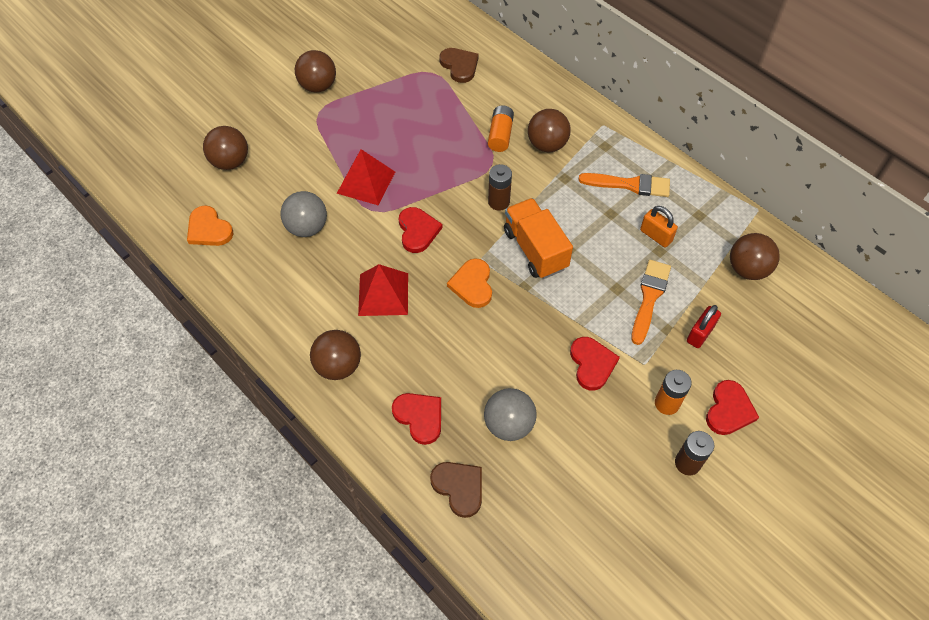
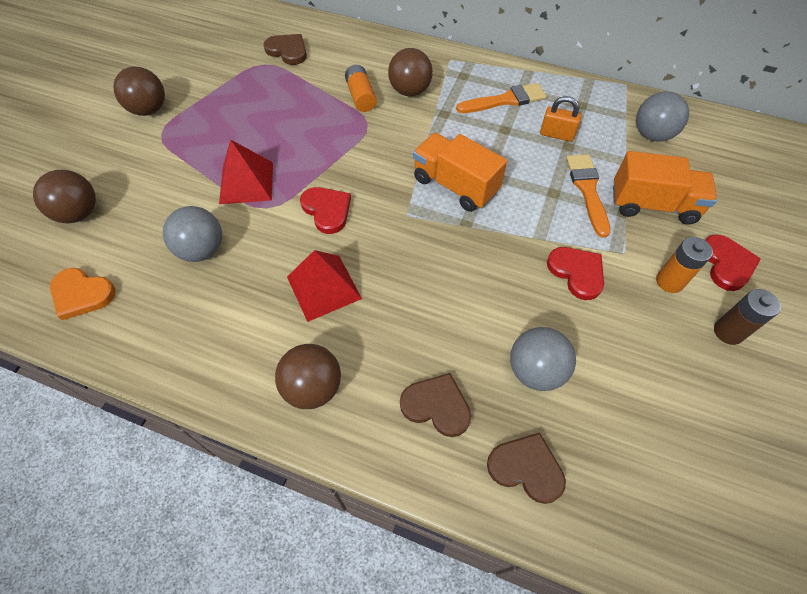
camera: 25 degrees left, 0 degrees up
red heart [392,393,441,445] -> brown heart [400,373,471,437]
orange heart [447,258,492,308] -> none
brown battery [488,164,512,211] -> none
red padlock [687,305,721,348] -> orange truck [613,151,717,224]
brown ball [730,233,780,280] -> grey ball [636,91,689,142]

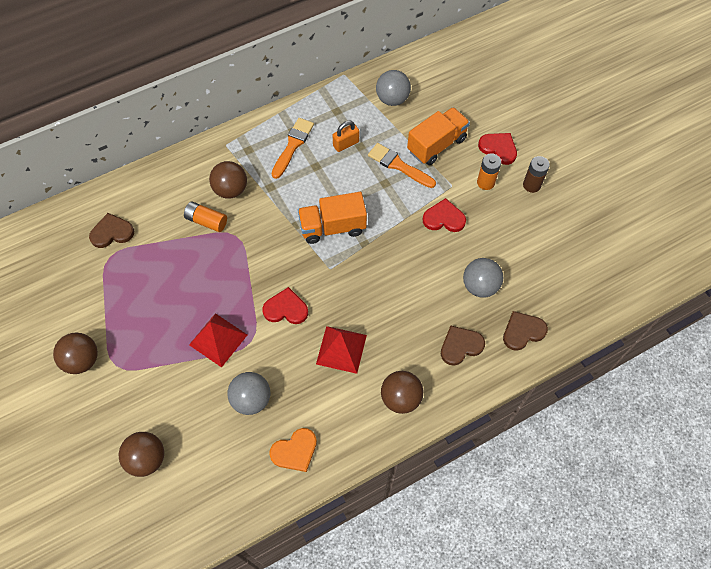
camera: 50 degrees left, 5 degrees up
orange heart [50,268,116,320] -> orange heart moved to [269,428,317,472]

